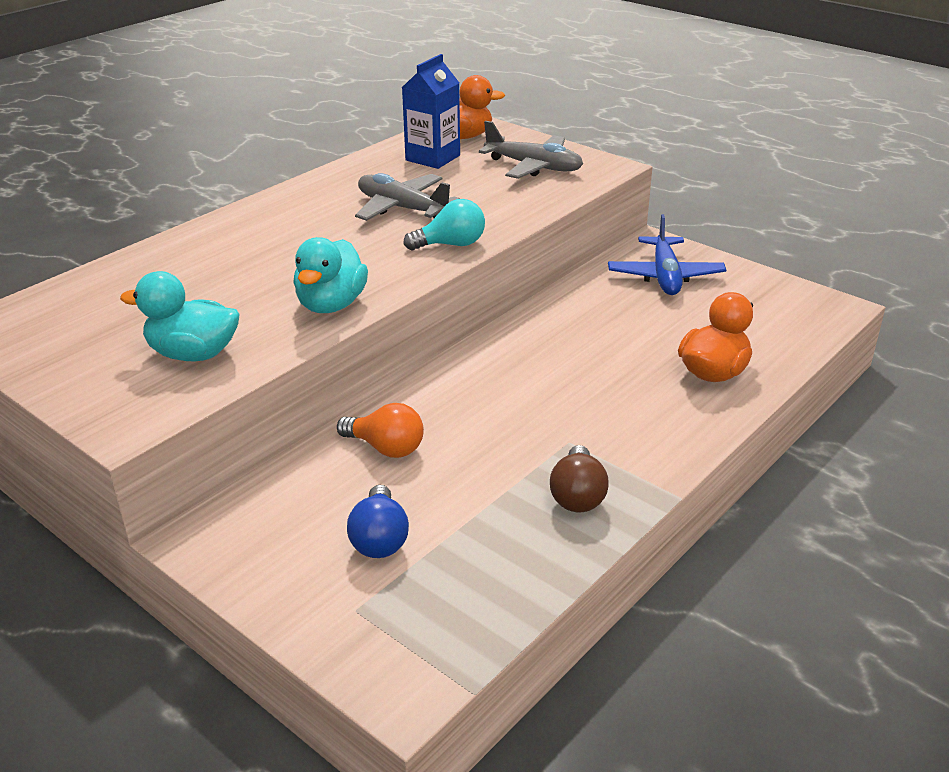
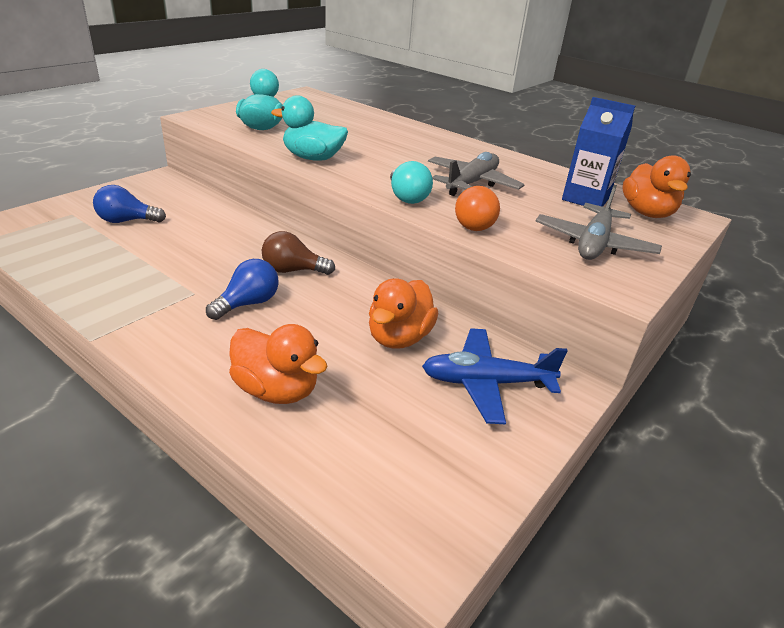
camera: 85 degrees right, 0 degrees up
orange light bulb [337,403,424,458] -> orange light bulb moved to [455,186,500,231]
brown light bulb [550,445,609,512] -> brown light bulb moved to [262,231,335,275]
none -> blue light bulb [206,259,279,320]
none -> orange duck [369,278,438,349]

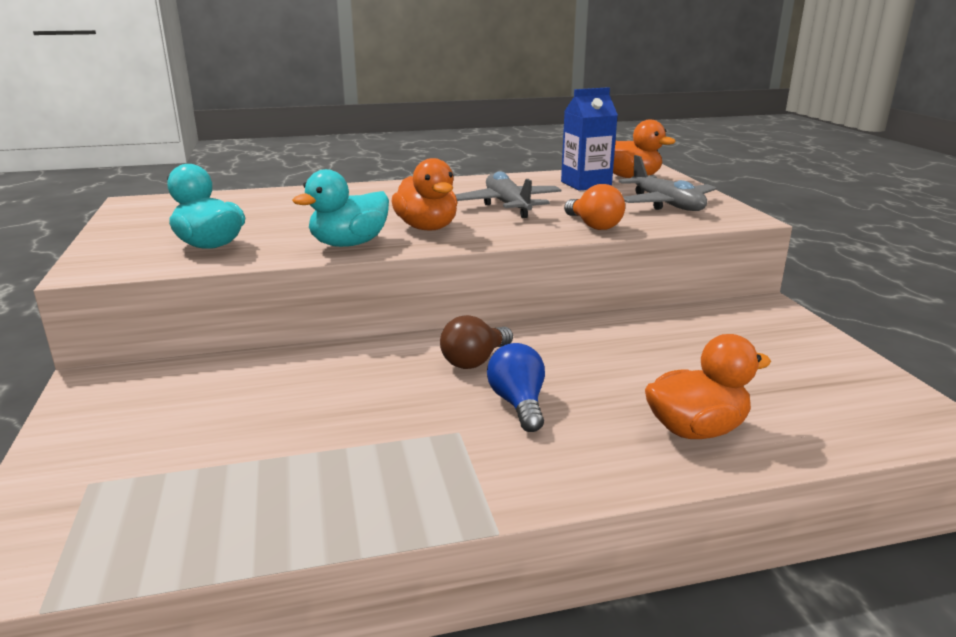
camera: 50 degrees left, 10 degrees down
blue light bulb [93,185,166,223] -> none
orange duck [369,278,438,349] -> orange duck moved to [391,158,457,231]
turquoise light bulb [390,161,433,204] -> none
blue plane [422,328,567,424] -> none

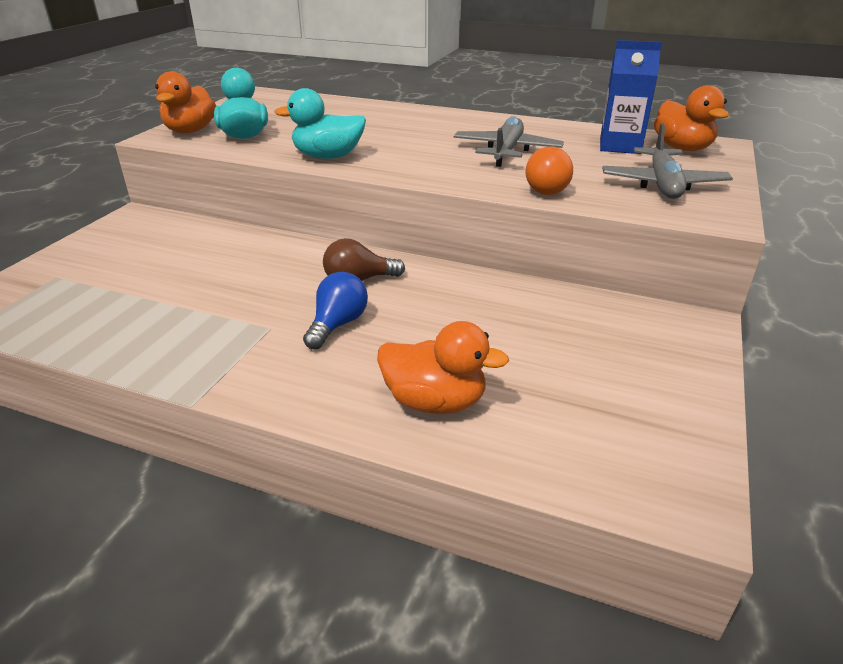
camera: 35 degrees right, 10 degrees up
orange duck [391,158,457,231] -> orange duck moved to [155,71,216,133]

